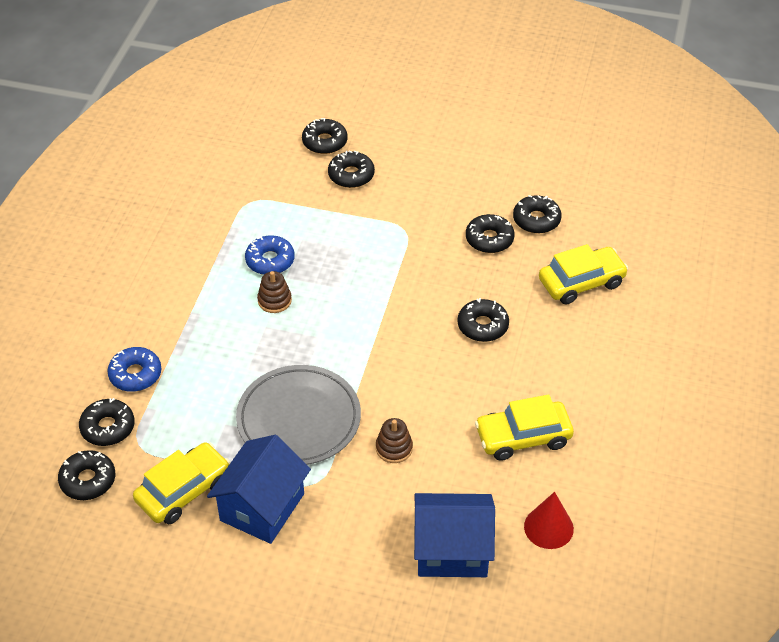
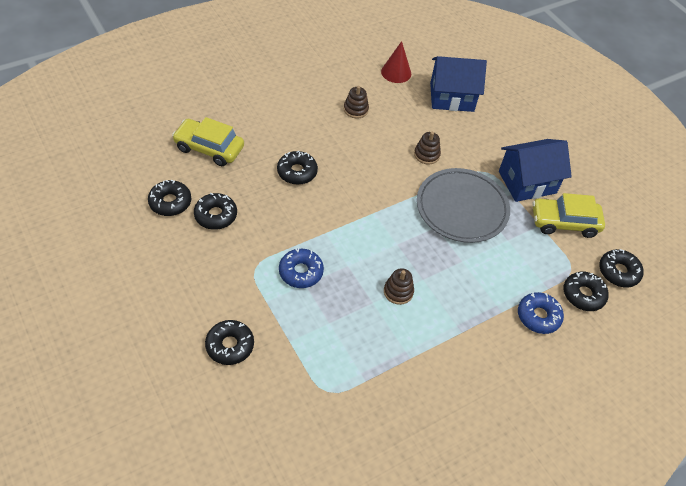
camera: 140 degrees left, 5 degrees up
blue donut [245,235,295,275] -> blue donut moved to [279,248,324,288]
black donut [302,118,348,154] -> none
blue house [414,493,495,577] -> blue house turned 45 degrees counterclockwise [430,56,487,112]
yellow car [475,394,574,461] -> brown stacking toy [344,86,369,119]

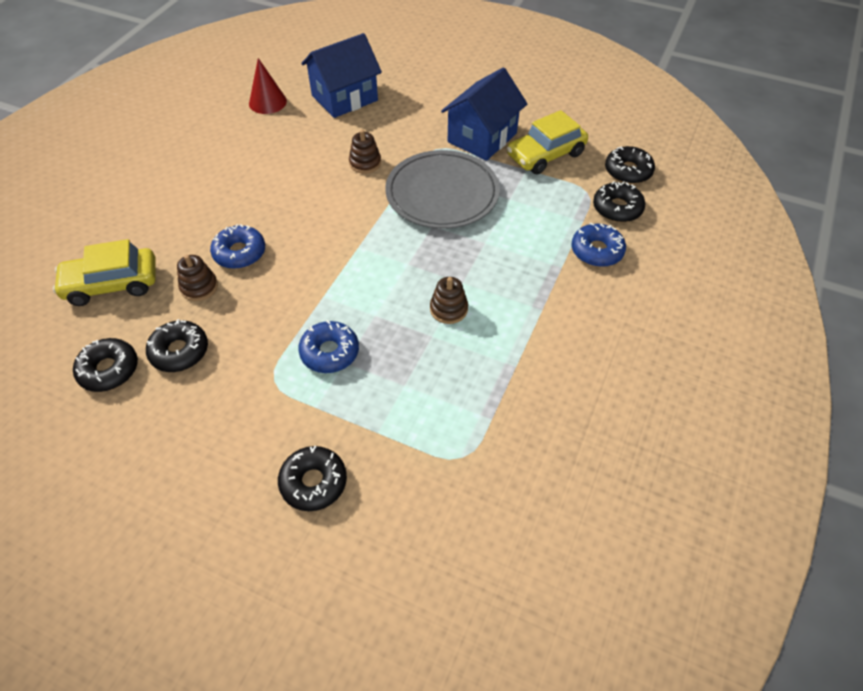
camera: 30 degrees left, 0 degrees up
black donut [277,151,318,185] -> blue donut [210,224,265,269]
brown stacking toy [344,86,369,119] -> brown stacking toy moved to [177,255,218,301]

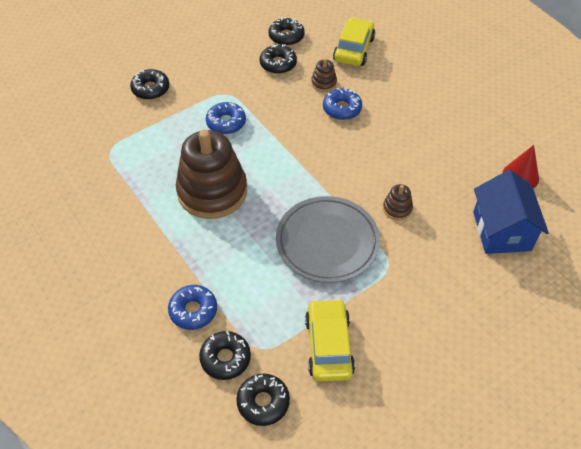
camera: 120 degrees right, 0 degrees up
brown stacking toy [430,277,468,324] -> brown stacking toy [176,130,247,219], size x2.42
blue house [441,67,528,161] -> none

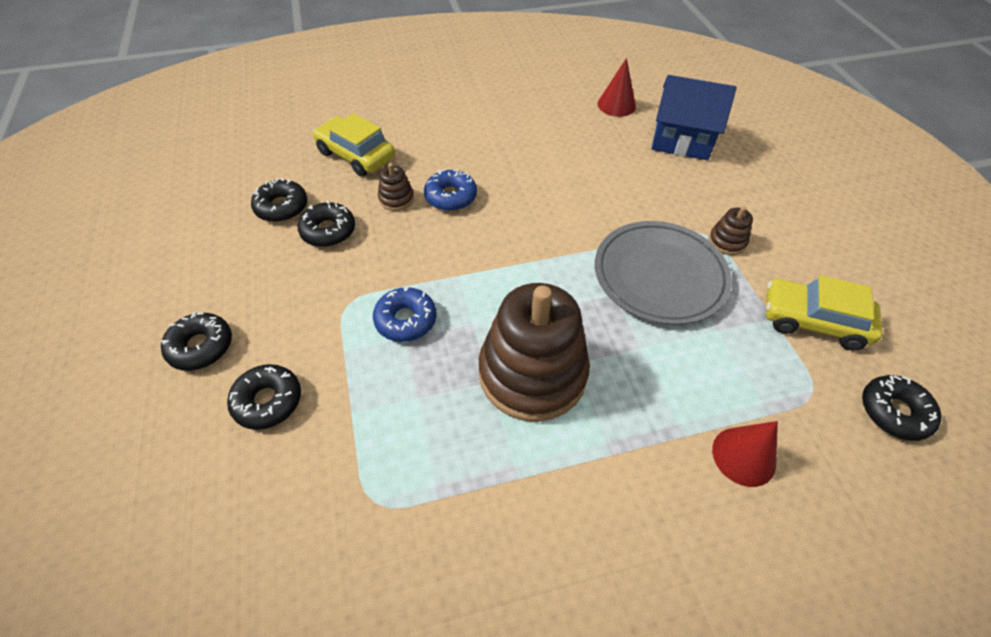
camera: 70 degrees left, 0 degrees up
blue donut [168,285,217,330] -> red cone [712,421,778,487]
black donut [199,331,251,380] -> black donut moved to [161,312,232,371]
brown stacking toy [383,184,413,220] -> brown stacking toy moved to [709,206,753,255]

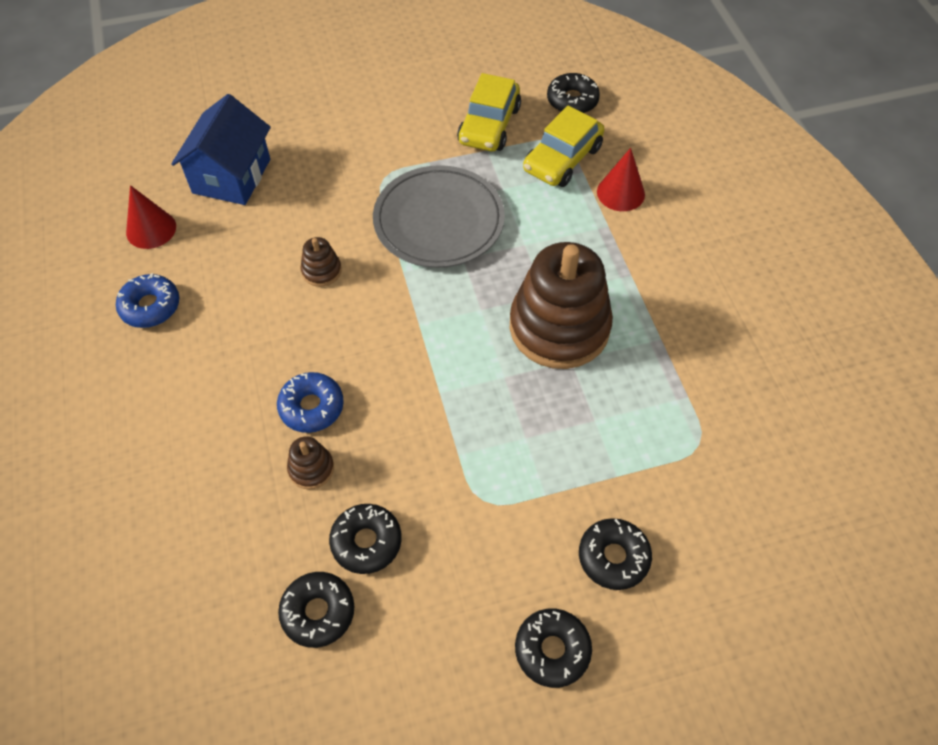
camera: 90 degrees left, 5 degrees up
yellow car [313,113,395,177] -> yellow car moved to [523,106,605,187]
blue donut [373,286,436,342] -> blue donut moved to [116,273,179,328]
brown stacking toy [709,206,753,255] -> brown stacking toy moved to [300,237,342,287]

